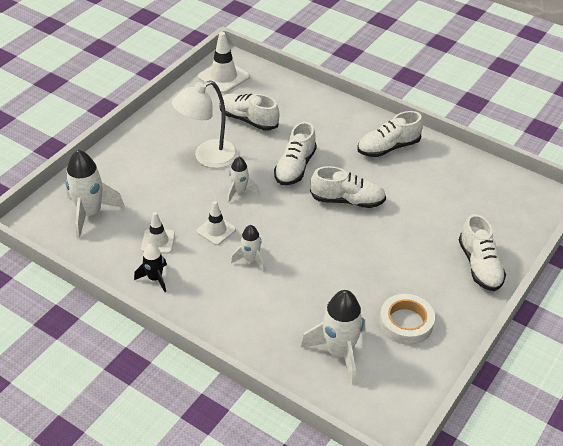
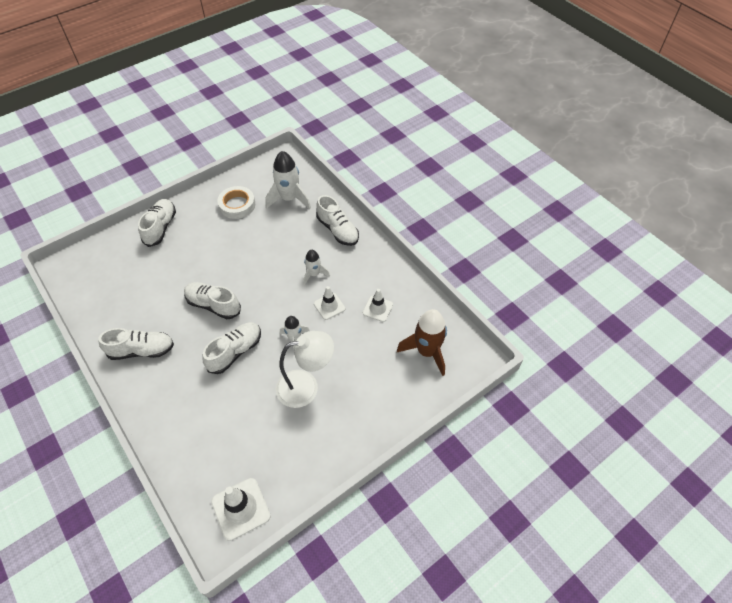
camera: 160 degrees left, 10 degrees up
white rocket [65,150,125,239] -> brown rocket [397,309,447,376]
black rocket [134,244,167,292] -> none
white shoe [219,93,279,131] -> white shoe moved to [316,195,359,246]

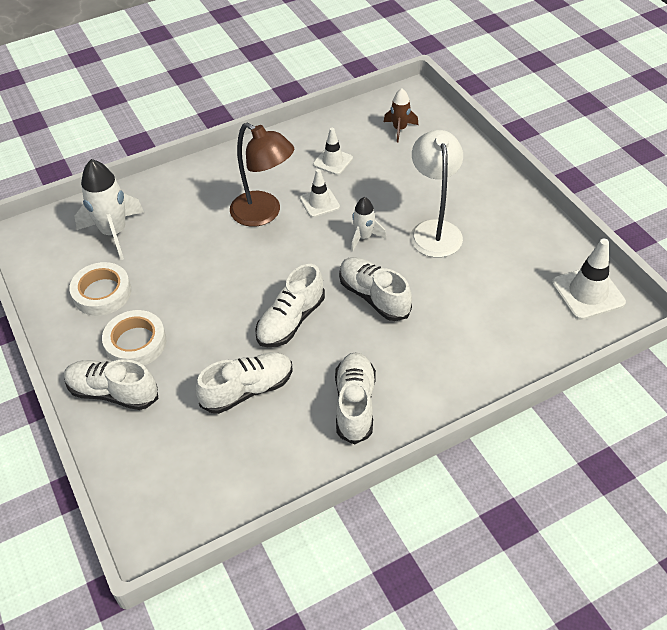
camera: 80 degrees left, 5 degrees down
white rocket [304,249,330,285] -> brown lamp [230,122,294,227]
white shoe [316,195,359,246] -> white shoe moved to [195,353,293,414]
brown rocket [397,309,447,376] -> brown rocket [384,88,418,142], size x0.57
none -> white tape [102,310,166,365]

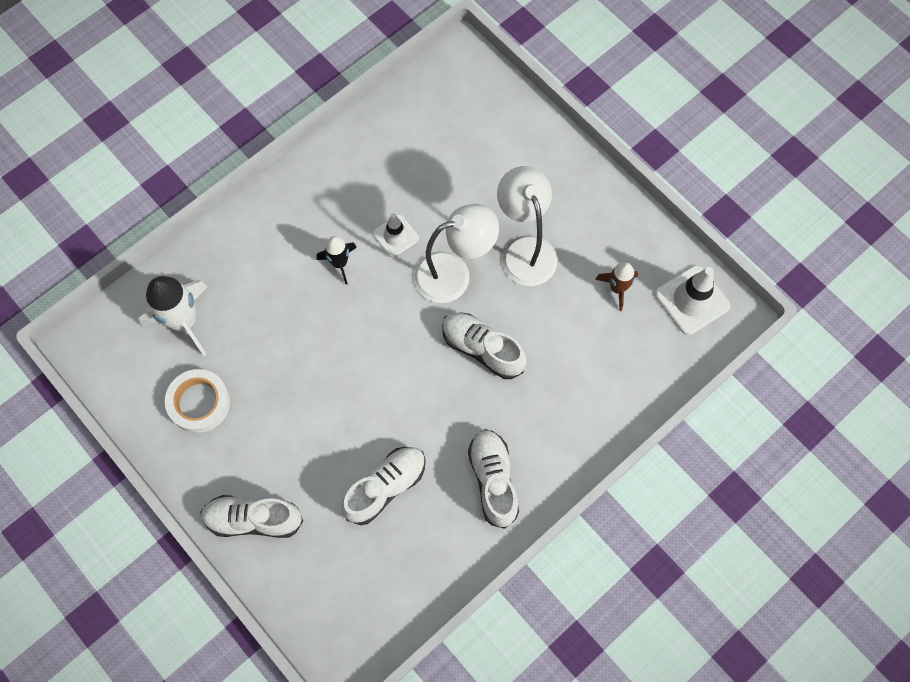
camera: 15 degrees left, 20 degrees up
white tape [102,310,166,365] -> none
brown lamp [230,122,294,227] -> black rocket [316,236,357,284]
white shoe [255,264,325,347] -> none
white traffic cone [313,128,353,175] -> none
white rocket [351,197,387,252] -> white lamp [414,204,499,303]
brown rocket [384,88,418,142] -> brown rocket moved to [595,262,638,311]

